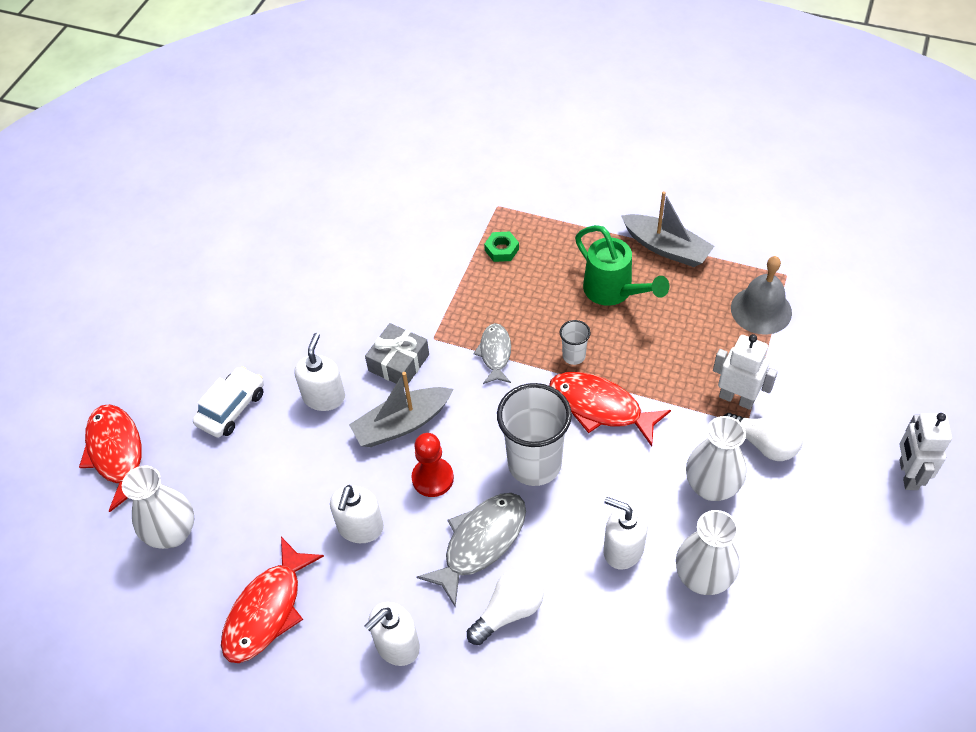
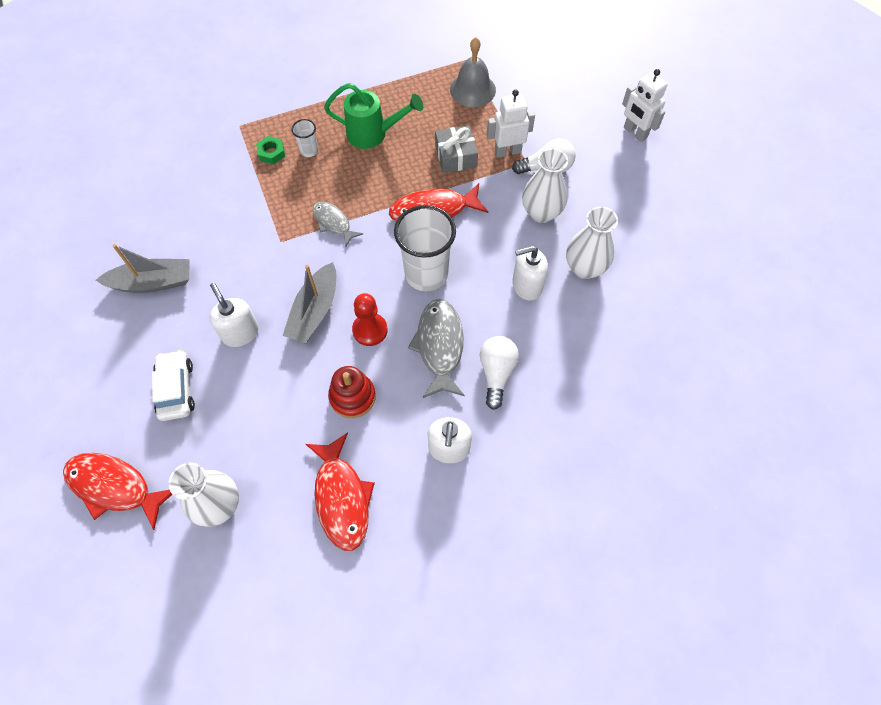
camera: 45 degrees left, 10 degrees up
white soap dispenser [330,485,384,543] -> red stacking toy [328,366,376,418]
grey gift [365,323,429,388] -> grey gift moved to [435,125,478,173]
white cup [560,320,591,365] -> white cup moved to [292,119,318,157]
grey boat [621,191,714,267] -> grey boat moved to [96,244,190,293]

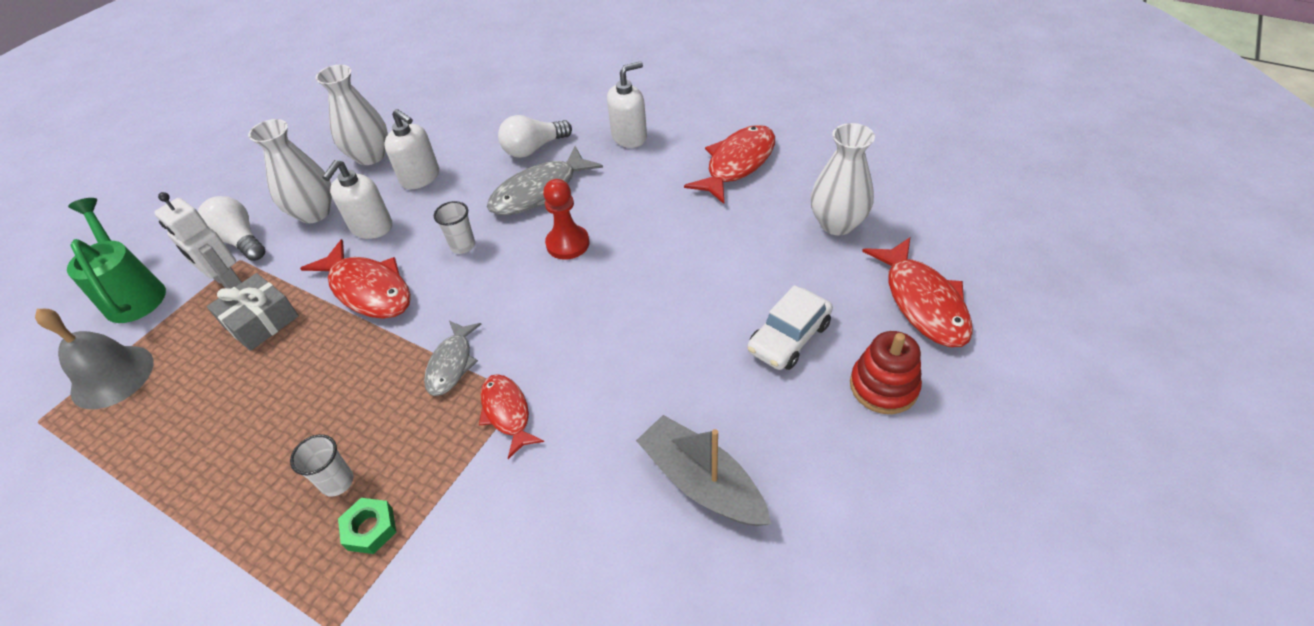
camera: 125 degrees left, 15 degrees down
white soap dispenser [210,283,259,347] -> white soap dispenser moved to [322,160,392,239]
grey boat [283,262,336,344] -> none
green watering can [324,83,423,149] -> green watering can moved to [67,198,166,323]
red stacking toy [328,366,376,418] -> red stacking toy moved to [850,331,922,414]
white cup [394,205,456,291] -> white cup [434,201,475,254], size x0.46
white robot [622,69,667,142] -> none
none -> red fish [479,374,544,459]

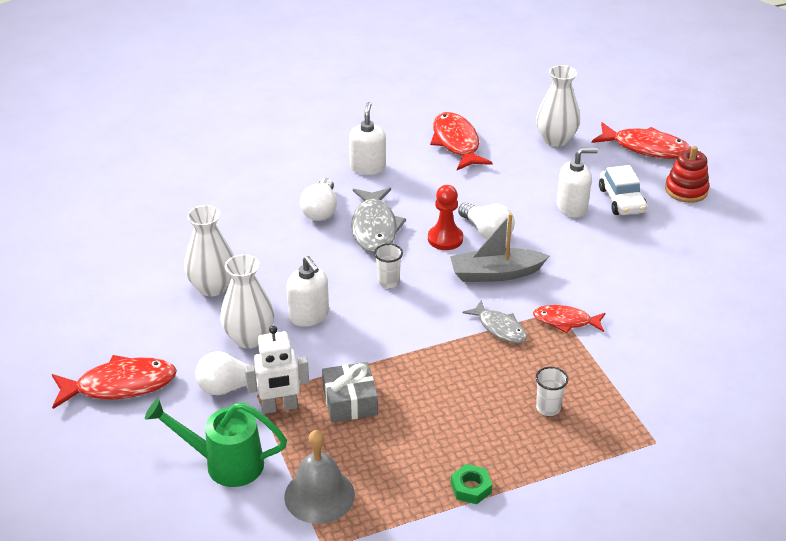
camera: 55 degrees left, 10 degrees down
red fish [300,239,411,319] -> red fish moved to [52,355,177,409]
green nut [338,498,396,554] -> green nut moved to [451,464,492,504]
white soap dispenser [384,109,439,189] -> white soap dispenser moved to [557,148,598,218]
grey boat [636,415,771,526] -> grey boat moved to [450,213,549,282]
none -> white light bulb [458,202,515,239]

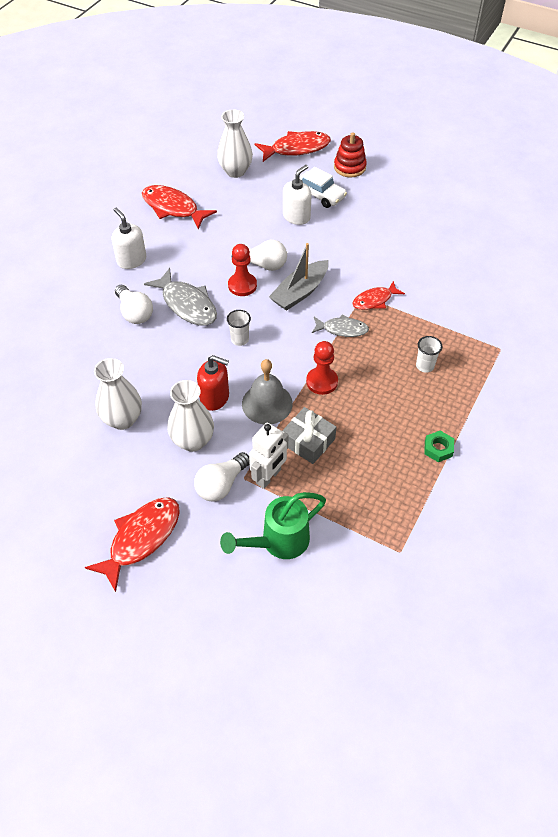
camera: 40 degrees left, 15 degrees up
grey bell [284,430,355,524] -> grey bell moved to [242,359,293,424]
white soap dispenser [286,256,329,327] -> red soap dispenser [197,355,229,411]
none -> red pawn [306,341,338,395]

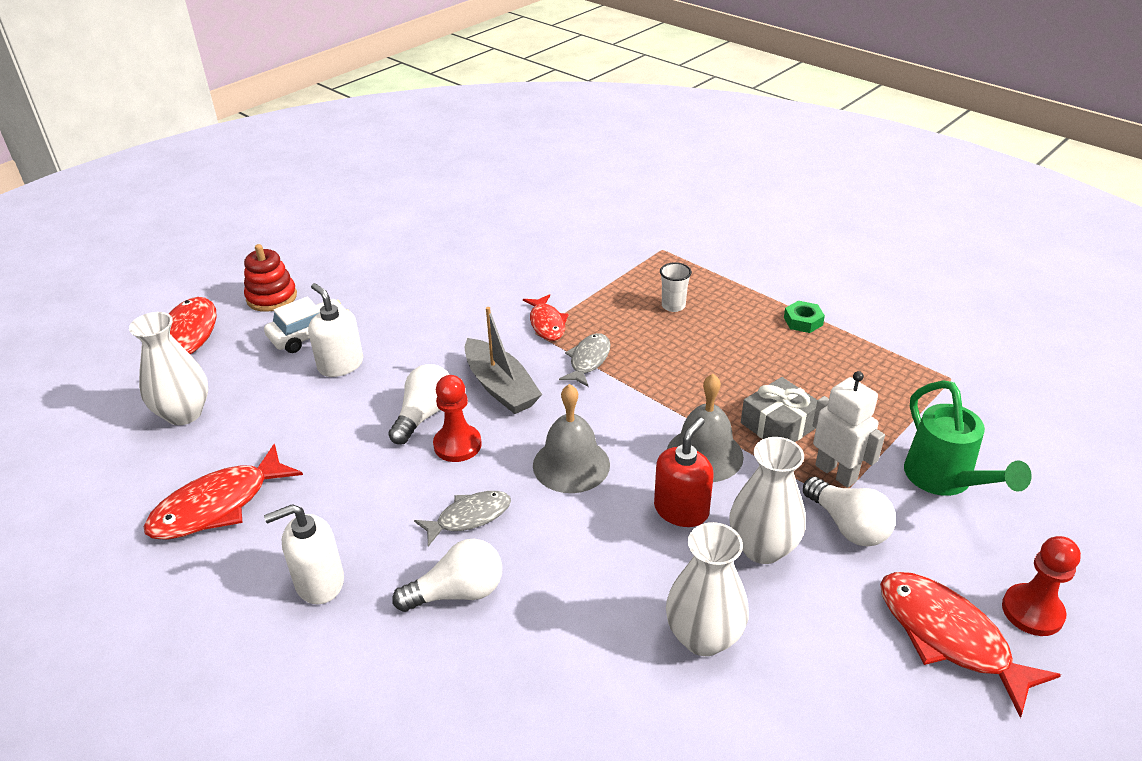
camera: 75 degrees left, 15 degrees down
grey fish [144,268,217,326] -> grey fish [414,491,511,546], size x0.62
white cup [227,310,251,346] -> grey bell [533,384,610,493]
red pawn [306,341,338,395] -> red pawn moved to [1002,536,1081,636]

